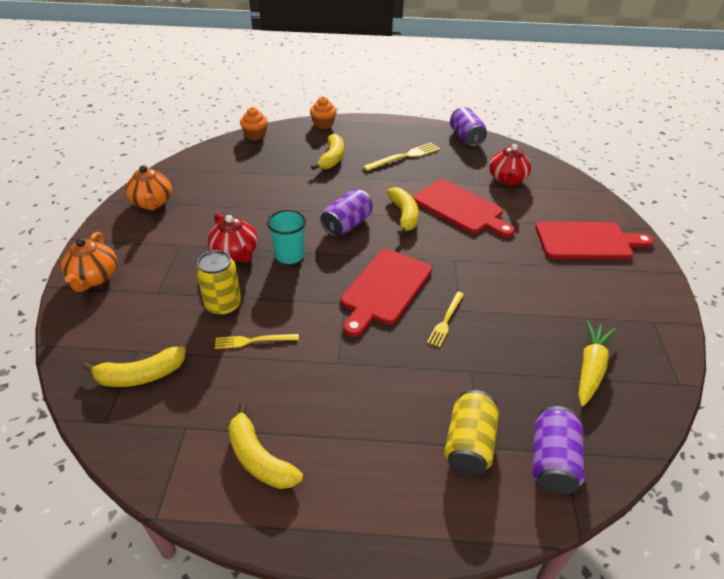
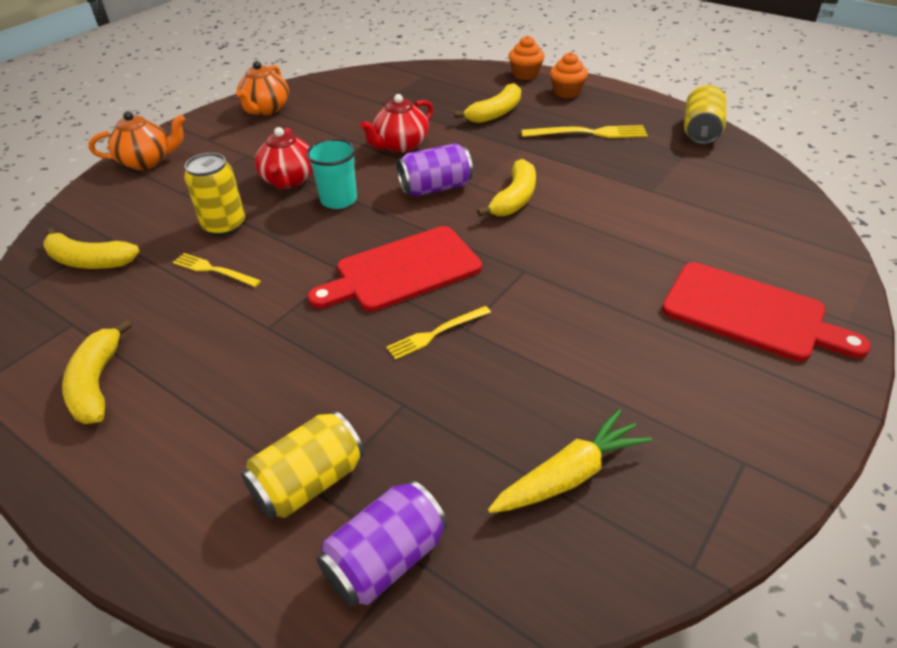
camera: 35 degrees right, 0 degrees up
orange teapot [61,232,117,292] -> orange teapot turned 135 degrees counterclockwise [89,111,185,170]
orange cupcake [240,107,268,140] -> orange cupcake moved to [550,52,588,99]
red cutting board [413,179,515,237] -> none
purple can [450,107,487,146] -> yellow can [684,85,726,144]
red teapot [489,144,531,186] -> red teapot moved to [360,94,433,152]

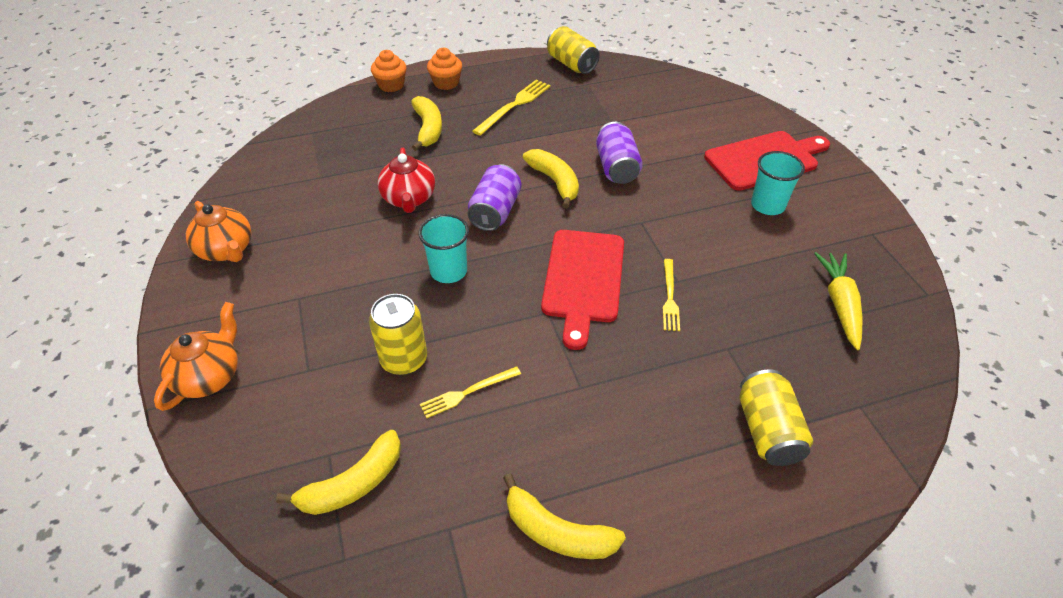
camera: 55 degrees left, 5 degrees up
red teapot [255,127,313,189] -> none
purple can [316,480,447,607] -> purple can moved to [596,122,643,184]
none -> turquoise cup [751,151,805,215]

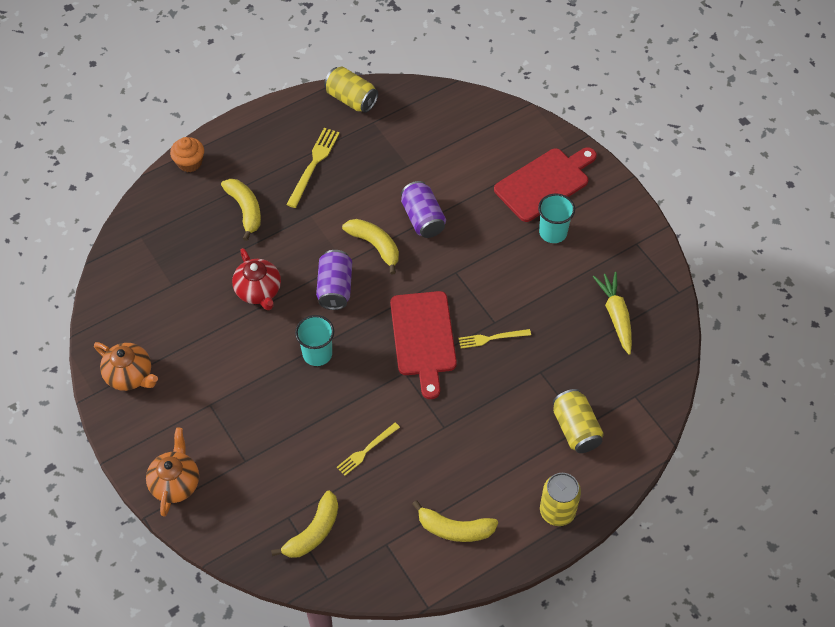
camera: 15 degrees left, 10 degrees up
yellow can [369,294,427,375] -> yellow can moved to [540,473,581,526]
orange cupcake [427,48,462,90] -> none
yellow fork [663,259,680,331] -> yellow fork turned 90 degrees clockwise [458,329,531,349]

